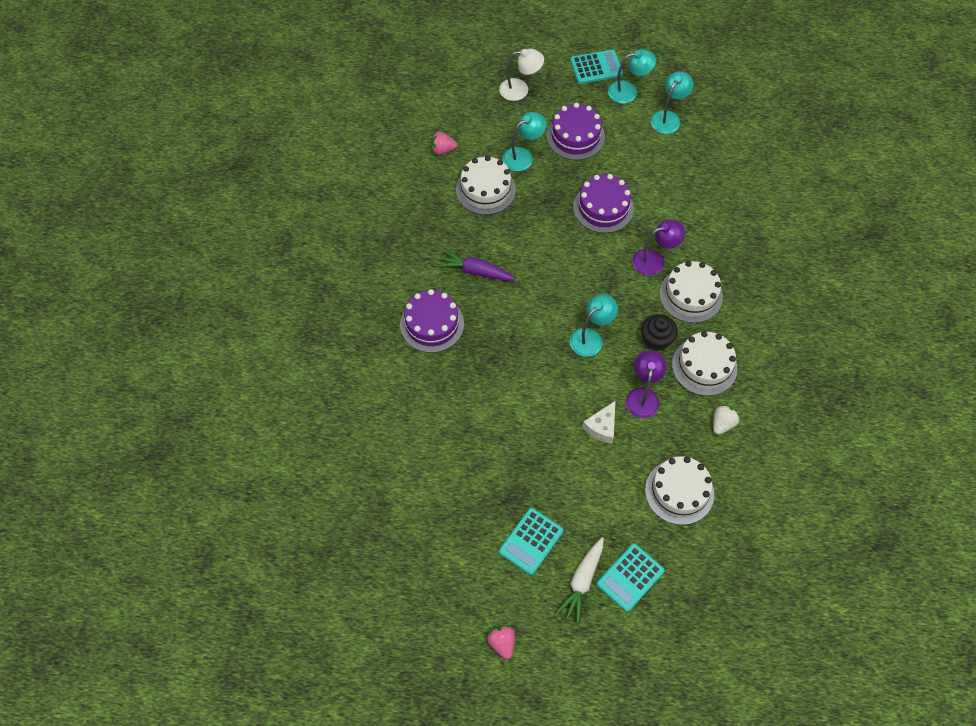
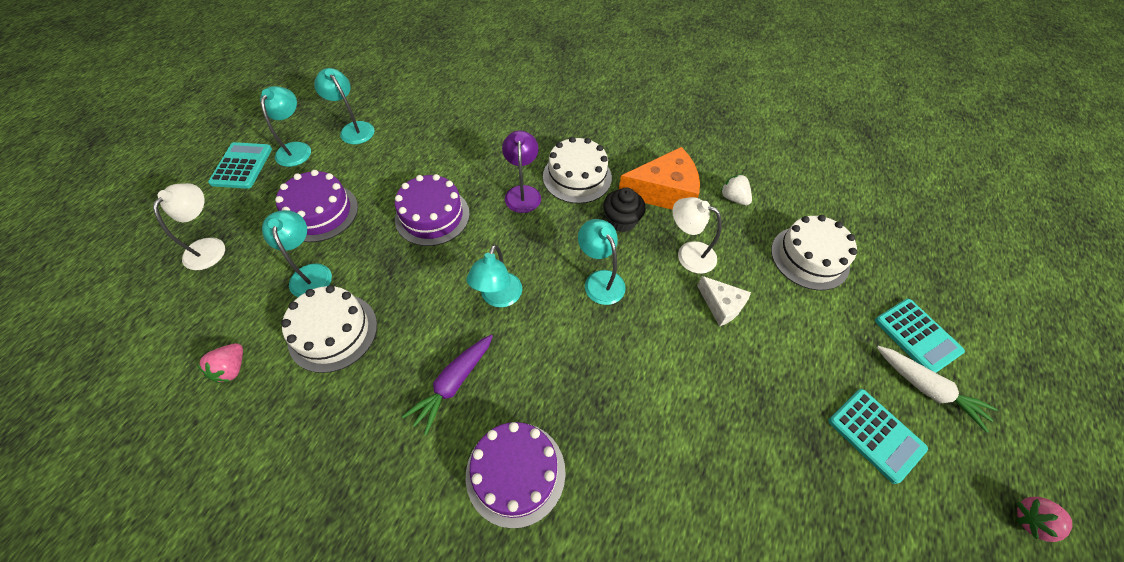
camera: 75 degrees left, 5 degrees down
purple lamp [626,350,667,418] -> white lamp [672,197,722,274]
white cake [672,331,738,396] -> orange cheese [619,147,700,210]
none -> turquoise lamp [466,245,522,307]

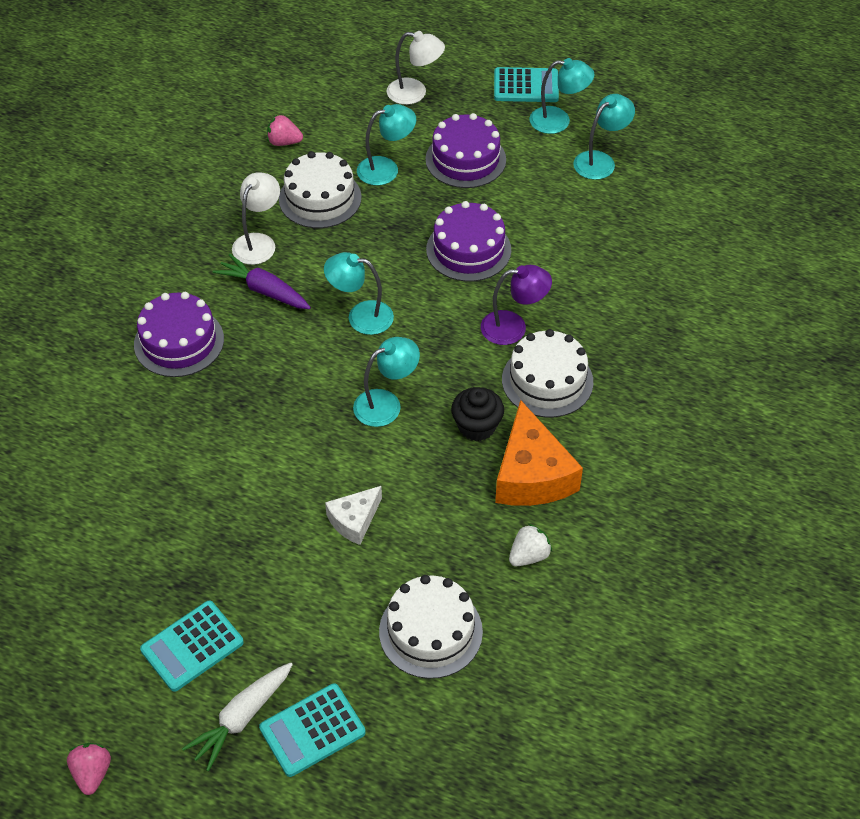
camera: 90 degrees right, 5 degrees down
white lamp [672,197,722,274] -> white lamp moved to [232,172,280,265]

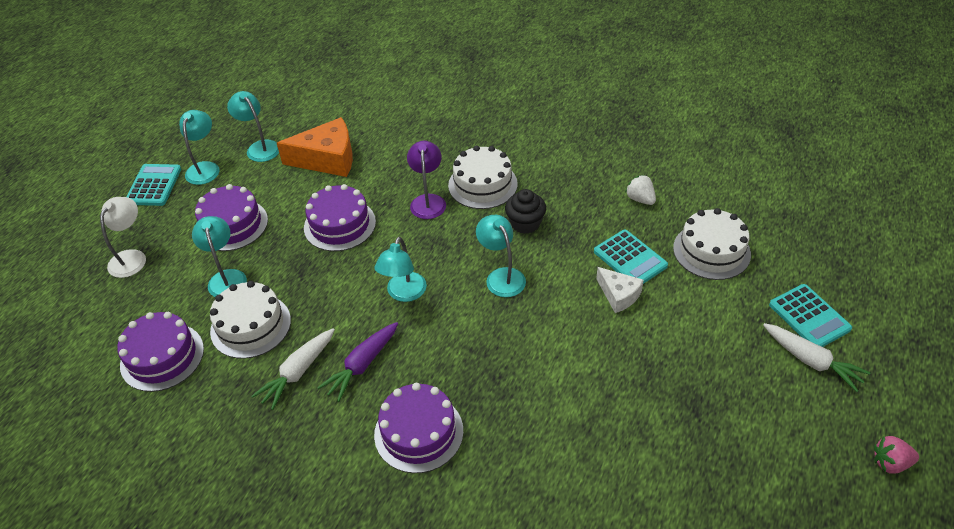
camera: 85 degrees left, 5 degrees down
turquoise calculator [140,601,244,692] -> turquoise calculator moved to [594,230,668,284]
white lamp [232,172,280,265] -> white carrot [251,328,335,410]
pink strawberry [267,115,303,146] -> purple cake [117,312,204,392]
orange cheese [495,400,583,506] -> orange cheese moved to [277,117,353,177]

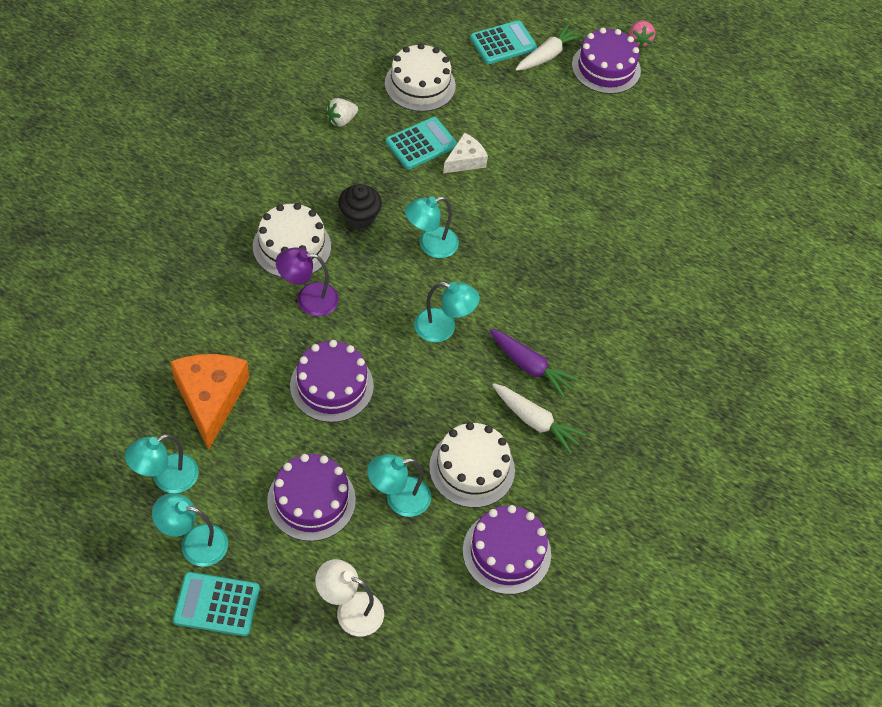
camera: 95 degrees left, 10 degrees up
purple cake [374,383,463,473] -> purple cake moved to [572,28,641,94]

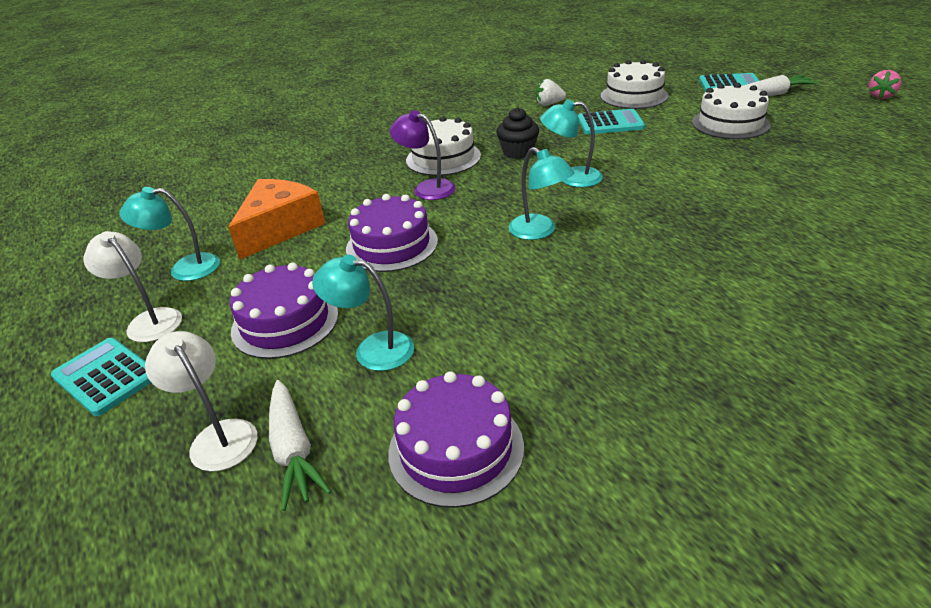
camera: 40 degrees right, 20 degrees down
turquoise lamp [152,493,228,567] -> white lamp [83,231,182,342]
white cake [429,422,515,508] -> white cake moved to [692,83,771,139]
white cheese [443,133,488,173] -> none
purple carrot [489,329,580,398] -> none
white carrot [493,384,586,454] -> white carrot moved to [269,380,332,511]
purple cake [572,28,641,94] -> none

